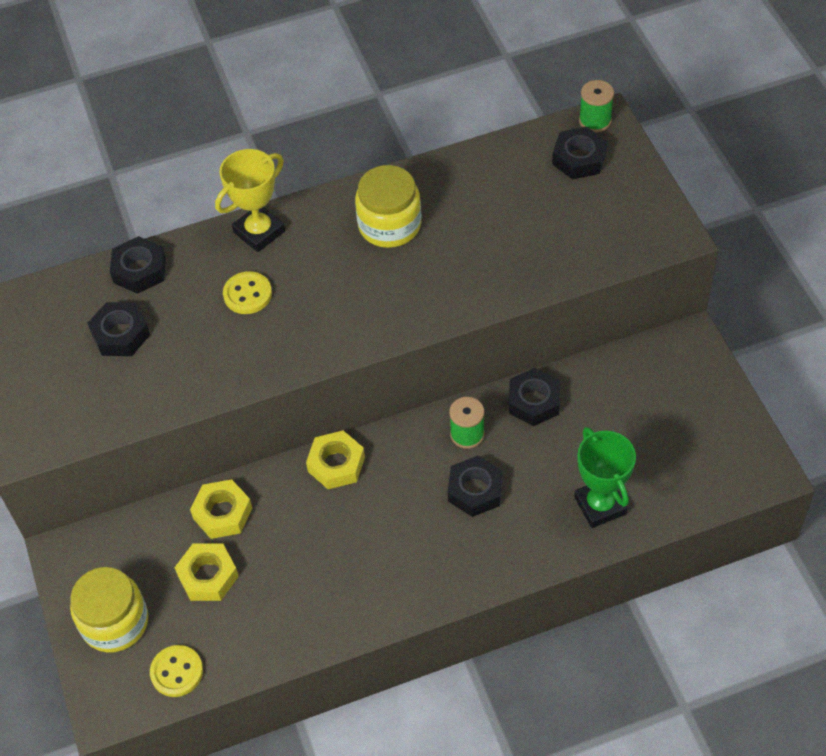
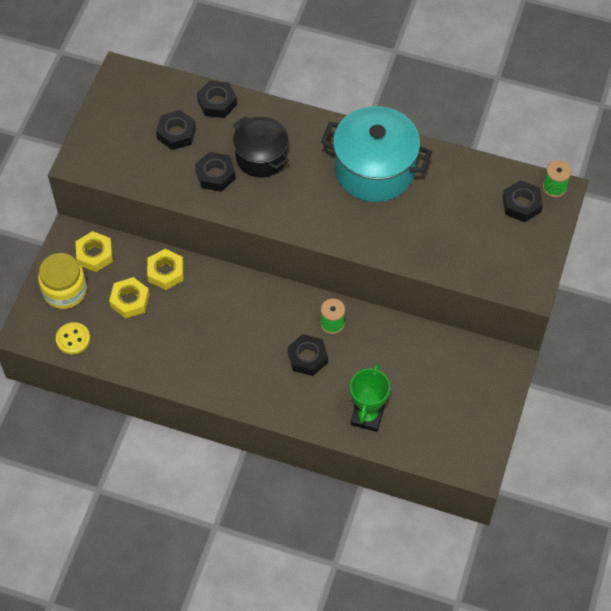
camera: 35 degrees right, 5 degrees up
yellow trophy [215,149,285,252] -> none
yellow button [223,271,272,314] -> black pot [233,116,289,177]
yellow nut [306,431,365,489] -> yellow nut moved to [75,231,113,272]
yellow jar [355,165,422,248] -> turquoise pot [321,106,432,202]
black nut [509,368,560,426] -> black nut moved to [195,152,236,192]

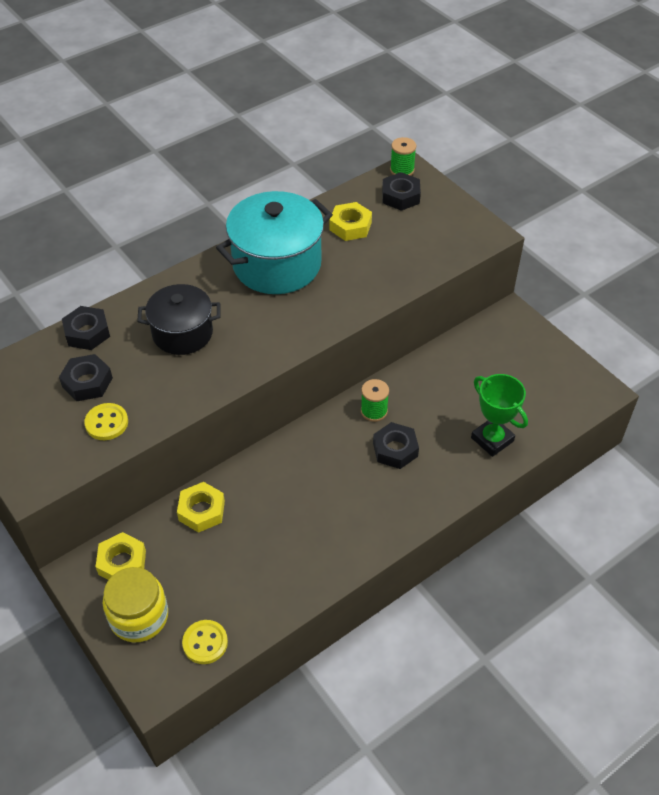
camera: 55 degrees left, 10 degrees down
yellow nut [109,277,150,319] -> yellow nut moved to [330,202,372,241]
black nut [195,152,236,192] -> none
none -> yellow button [84,403,128,440]

